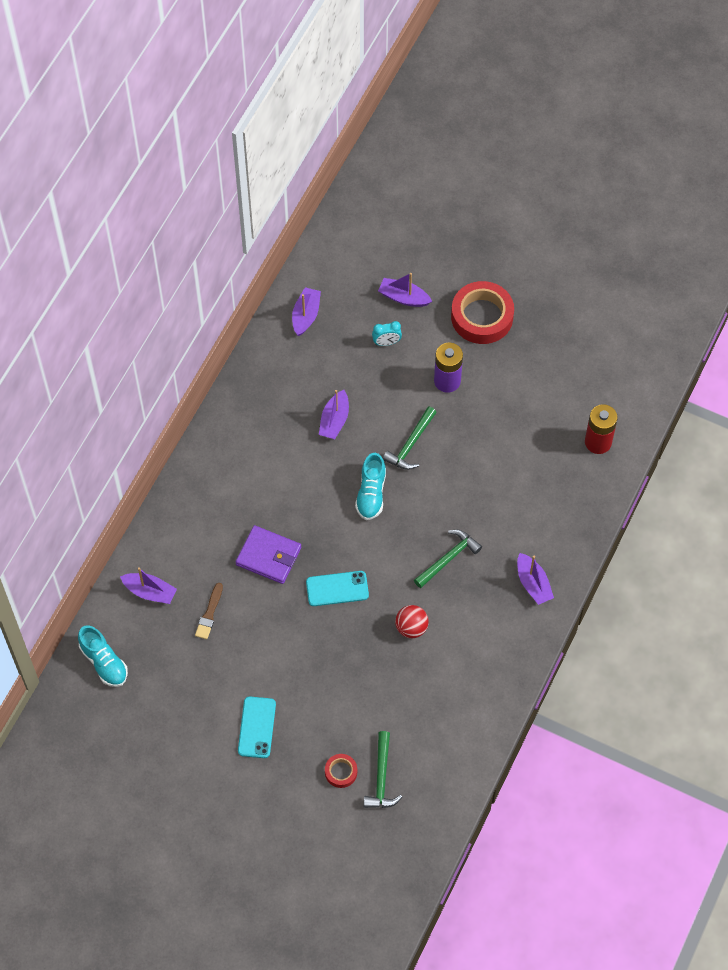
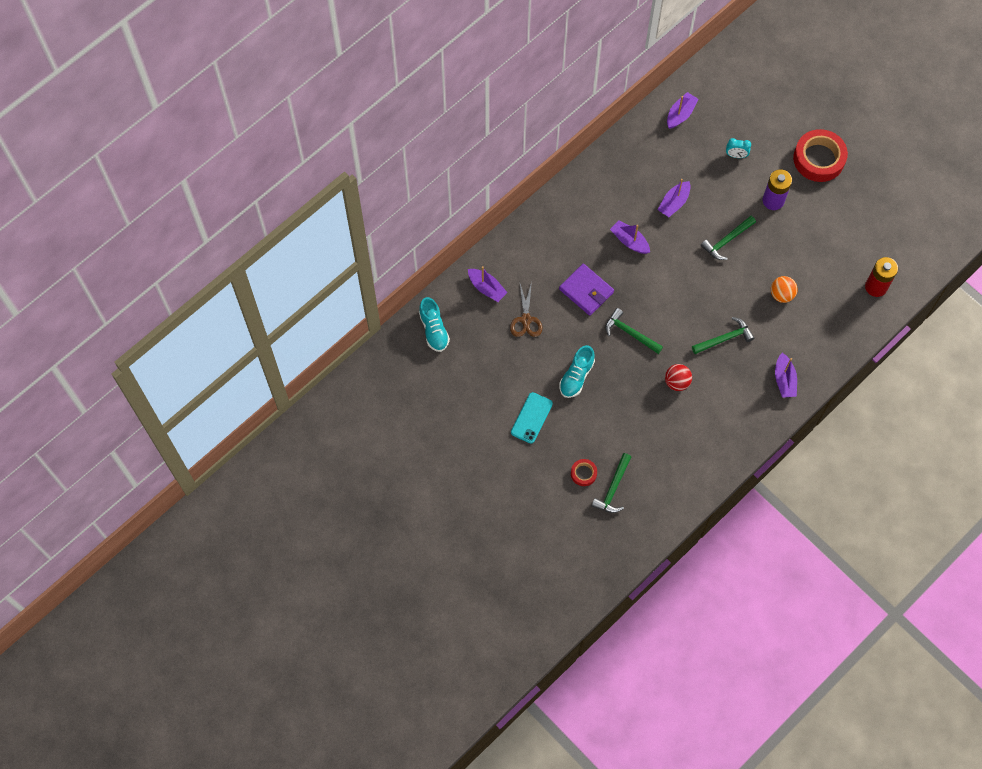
camera: 20 degrees right, 5 degrees up
brown brush [195,583,223,639] -> brown scissors [510,281,542,337]
turquoise phone [306,571,369,606] -> green hammer [605,308,663,354]
turquoise shoe [355,453,386,520] -> turquoise shoe moved to [559,345,595,398]
purple boat [378,273,432,307] -> purple boat moved to [610,220,650,254]
none -> orange ball [771,276,798,303]

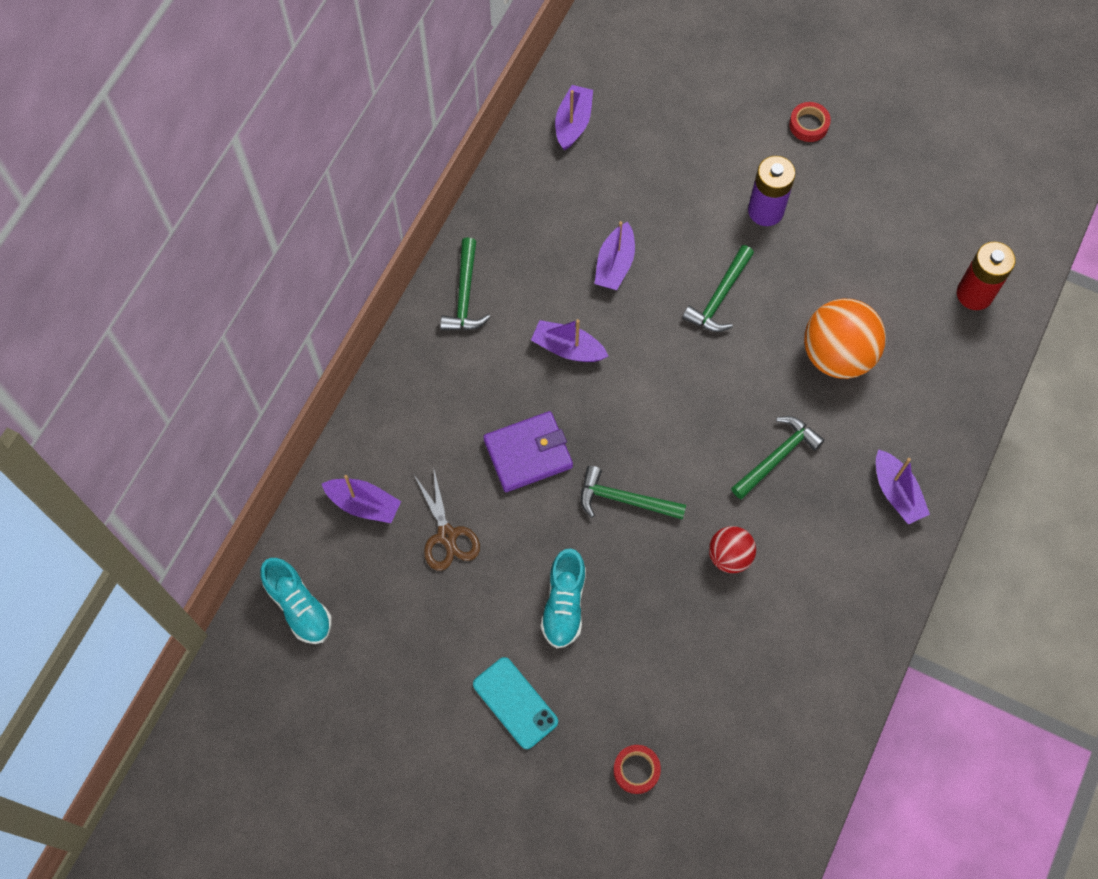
camera: 20 degrees left, 0 degrees up
turquoise phone [511,392,553,443] -> turquoise phone turned 45 degrees counterclockwise [473,657,558,749]
purple wallet [559,264,614,316] -> purple wallet turned 45 degrees counterclockwise [483,411,573,492]
green hammer [592,453,631,513] -> green hammer moved to [440,237,490,330]
turquoise clock [726,138,751,158] -> none
orange ball [771,276,798,303] -> orange ball [804,298,886,379], size x1.77
red tape [793,129,848,182] -> red tape [789,102,831,142], size x0.47

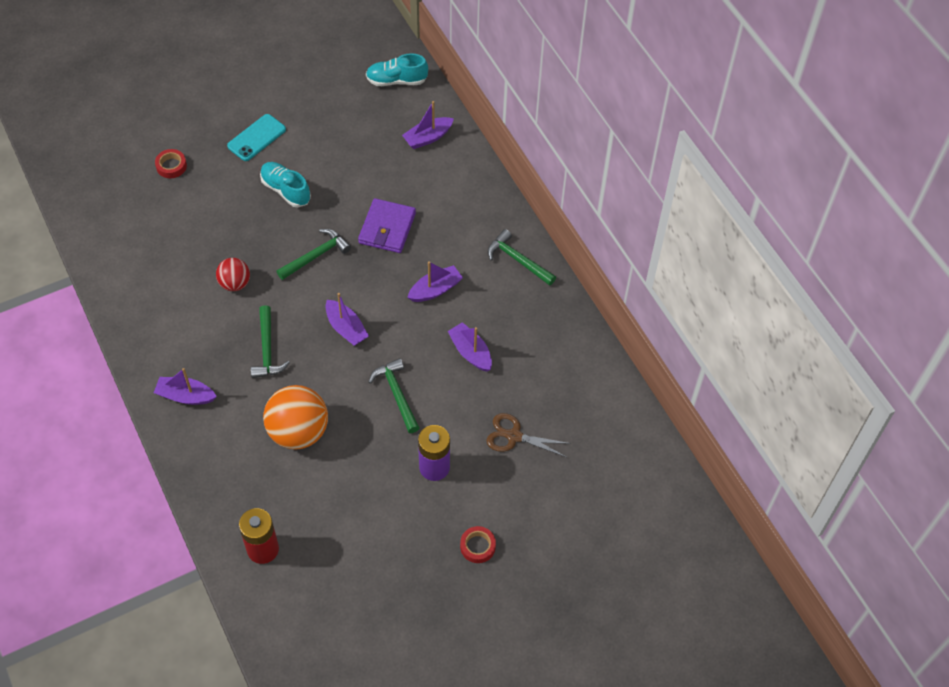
camera: 125 degrees right, 10 degrees down
brown scissors [414,470,480,571] -> brown scissors moved to [486,413,571,457]
turquoise phone [473,657,558,749] -> turquoise phone turned 45 degrees counterclockwise [227,114,286,161]
purple boat [555,85,593,151] -> purple boat moved to [325,293,369,346]

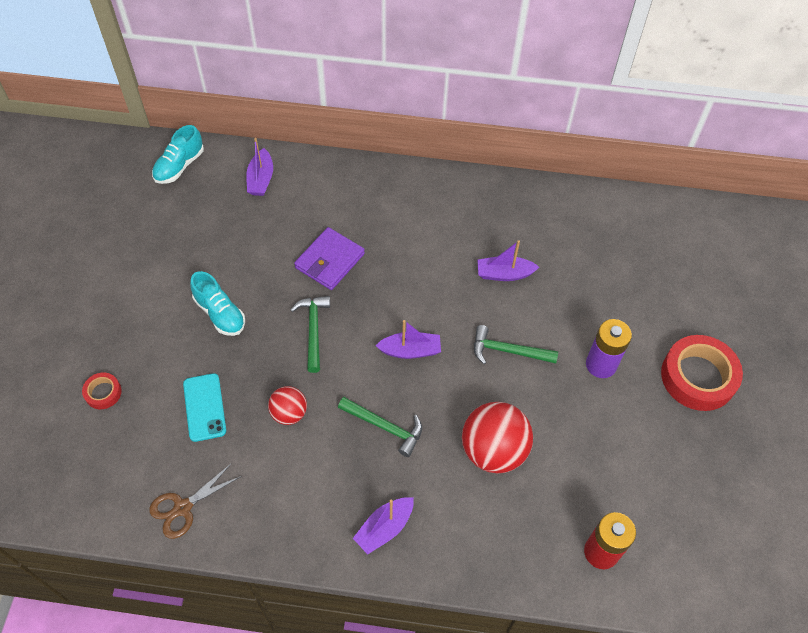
camera: 55 degrees left, 0 degrees up
turquoise phone [227,114,286,161] -> turquoise phone moved to [183,373,226,442]
turquoise shoe [260,162,311,207] -> turquoise shoe turned 120 degrees counterclockwise [190,271,245,336]
orange ball [263,385,328,450] -> red ball [462,402,533,474]
purple wallet [358,198,416,253] -> purple wallet turned 75 degrees clockwise [294,227,365,290]
purple boat [407,261,463,302] -> none
red tape [460,526,496,563] -> red tape [661,335,743,411], size x2.11
brown scissors [486,413,571,457] -> brown scissors moved to [149,463,242,539]
green hammer [488,229,556,286] -> none

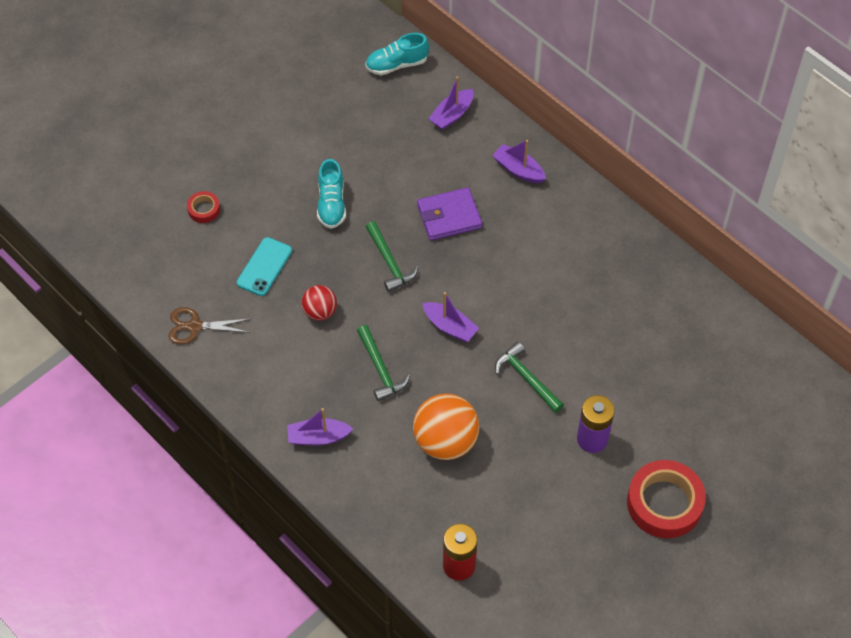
camera: 40 degrees right, 0 degrees up
green hammer [290,296,330,373] -> green hammer turned 120 degrees clockwise [366,221,418,292]
red ball [462,402,533,474] -> orange ball [413,393,479,460]
purple boat [477,240,539,281] -> purple boat moved to [492,140,546,183]

